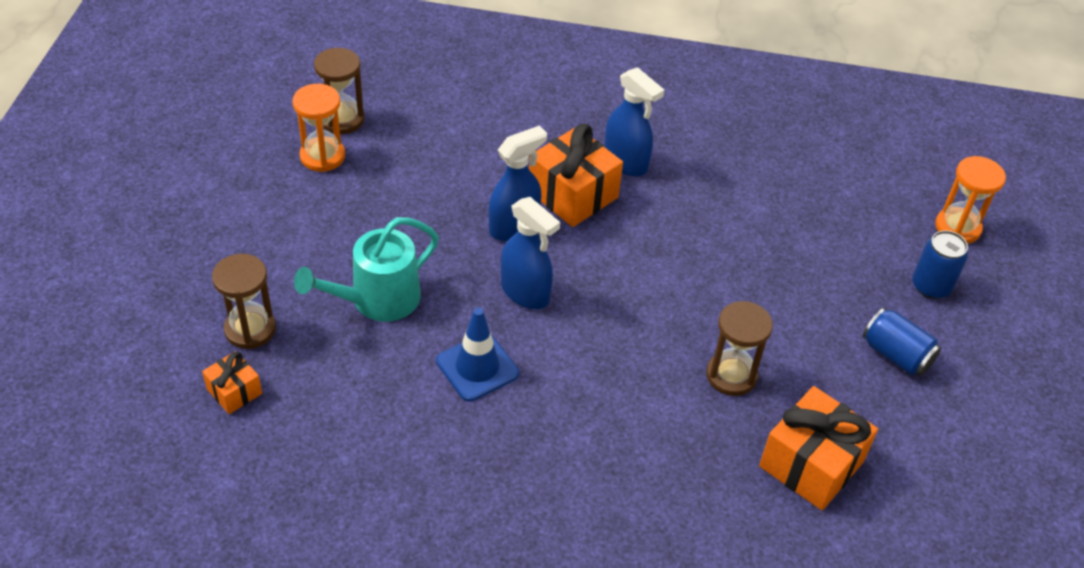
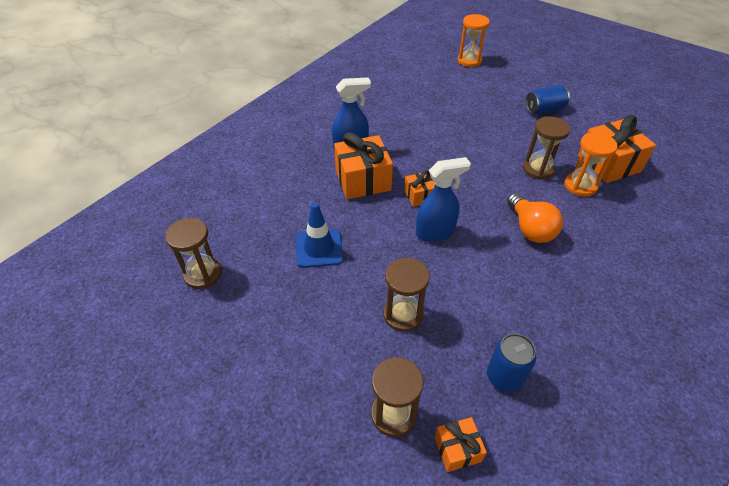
camera: 60 degrees left, 0 degrees up
orange hourglass [292,84,345,172] -> orange hourglass moved to [564,132,618,197]
turquoise watering can [294,217,439,322] -> brown hourglass [383,258,430,332]
blue traffic cone [436,308,519,402] -> blue traffic cone moved to [296,203,343,268]
blue spray bottle [489,125,547,241] -> none
blue can [912,230,968,299] -> blue can moved to [487,333,536,392]
none -> orange gift [404,170,435,207]
none -> orange light bulb [507,193,563,243]

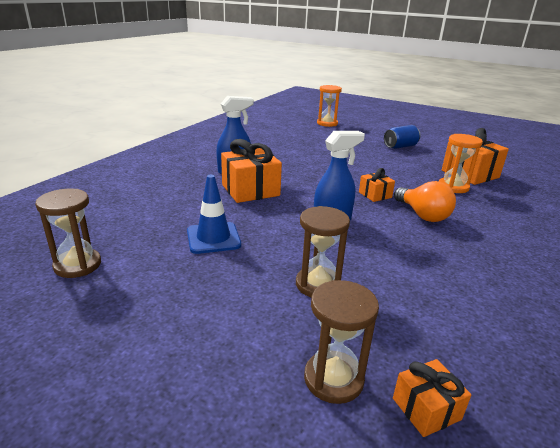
camera: 10 degrees left, 20 degrees down
orange gift [404,170,435,207] -> orange gift moved to [359,168,395,202]
blue can [487,333,536,392] -> none
brown hourglass [523,116,570,180] -> none

